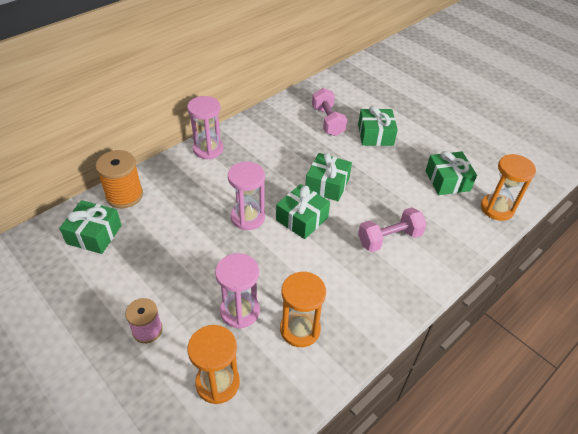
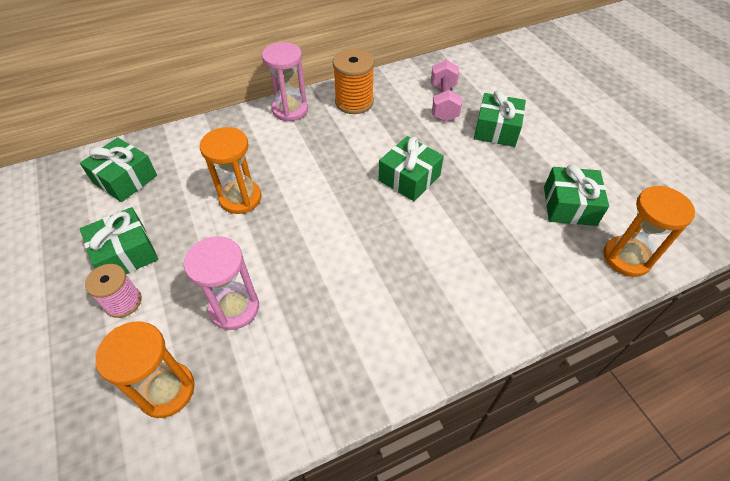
camera: 20 degrees right, 5 degrees up
orange spool [96,150,143,208] -> orange spool moved to [333,49,374,114]
pink hourglass [228,162,265,230] -> none
green gift [276,184,330,239] -> green gift moved to [80,207,158,274]
orange hourglass [280,271,326,347] -> orange hourglass moved to [200,127,262,214]
pink dumbbell [358,208,427,252] -> none

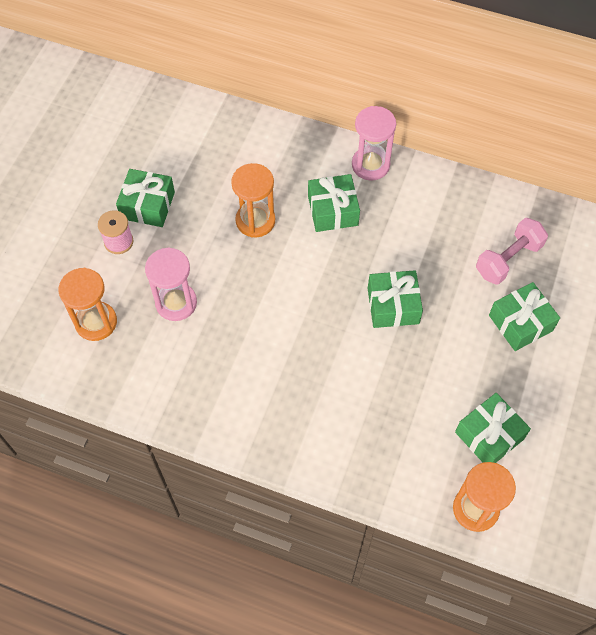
camera: 45 degrees right, 10 degrees up
green gift [80,137,157,202] -> green gift moved to [308,174,360,232]
orange spool [333,49,374,114] -> none

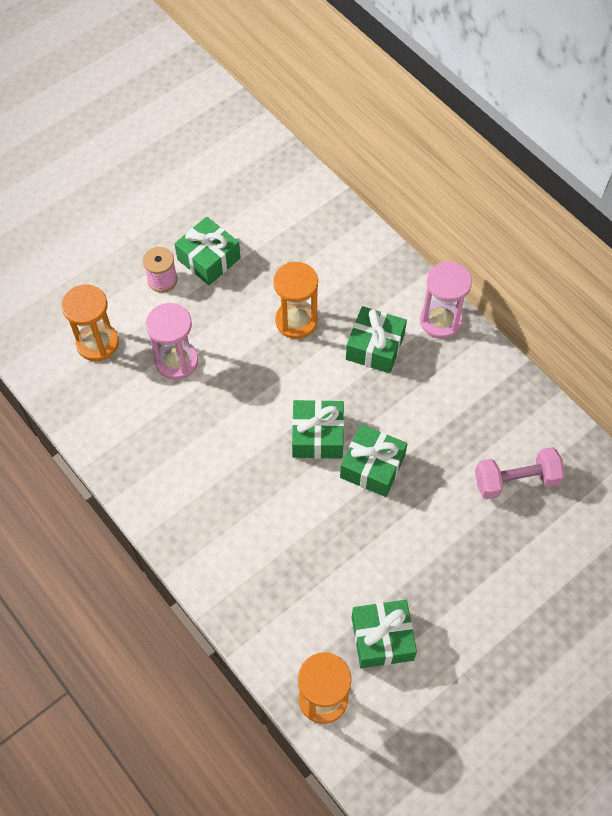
camera: 30 degrees right, 0 degrees up
green gift [489,282,560,351] -> green gift moved to [292,400,344,459]

